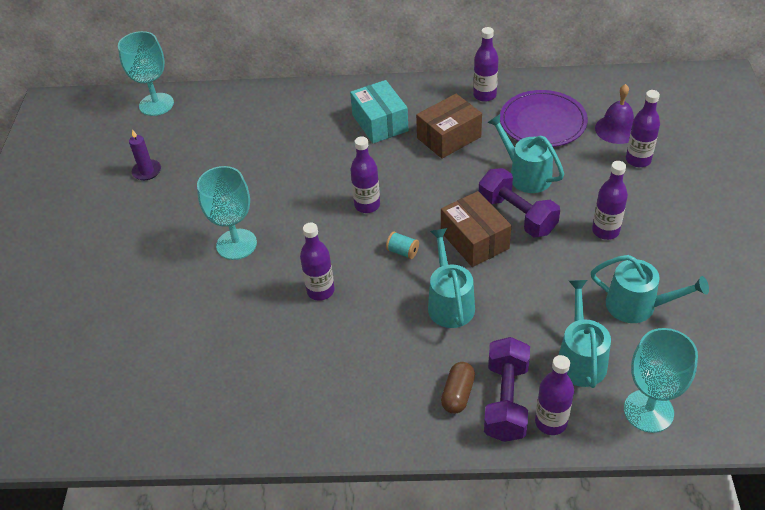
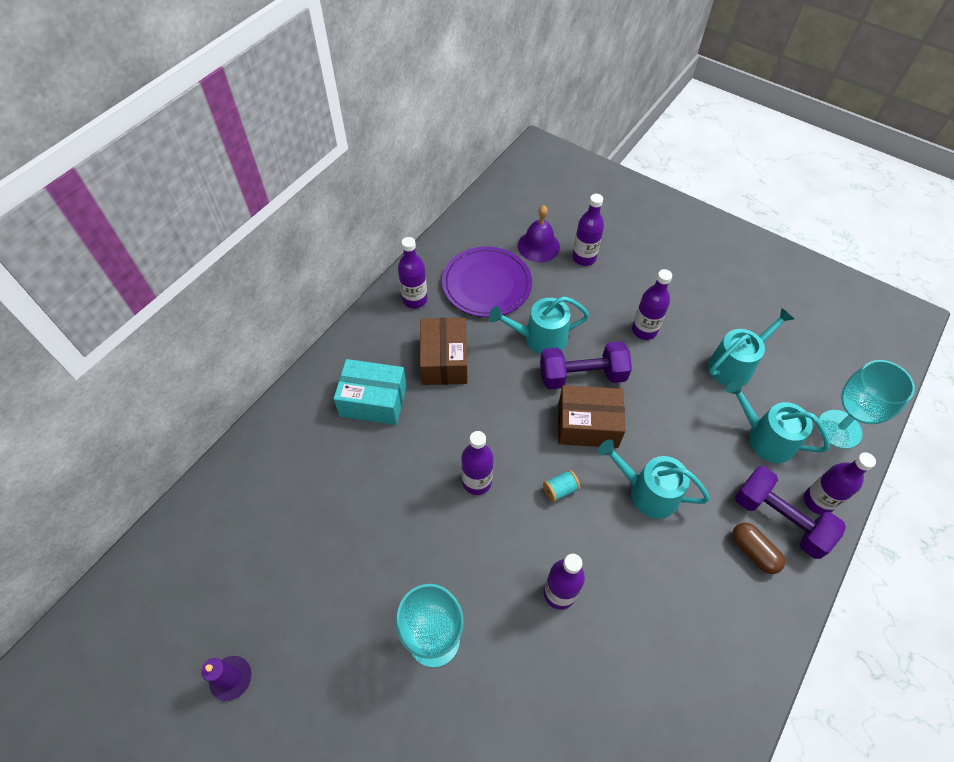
camera: 60 degrees left, 10 degrees up
turquoise goblet [118,31,174,116] -> none

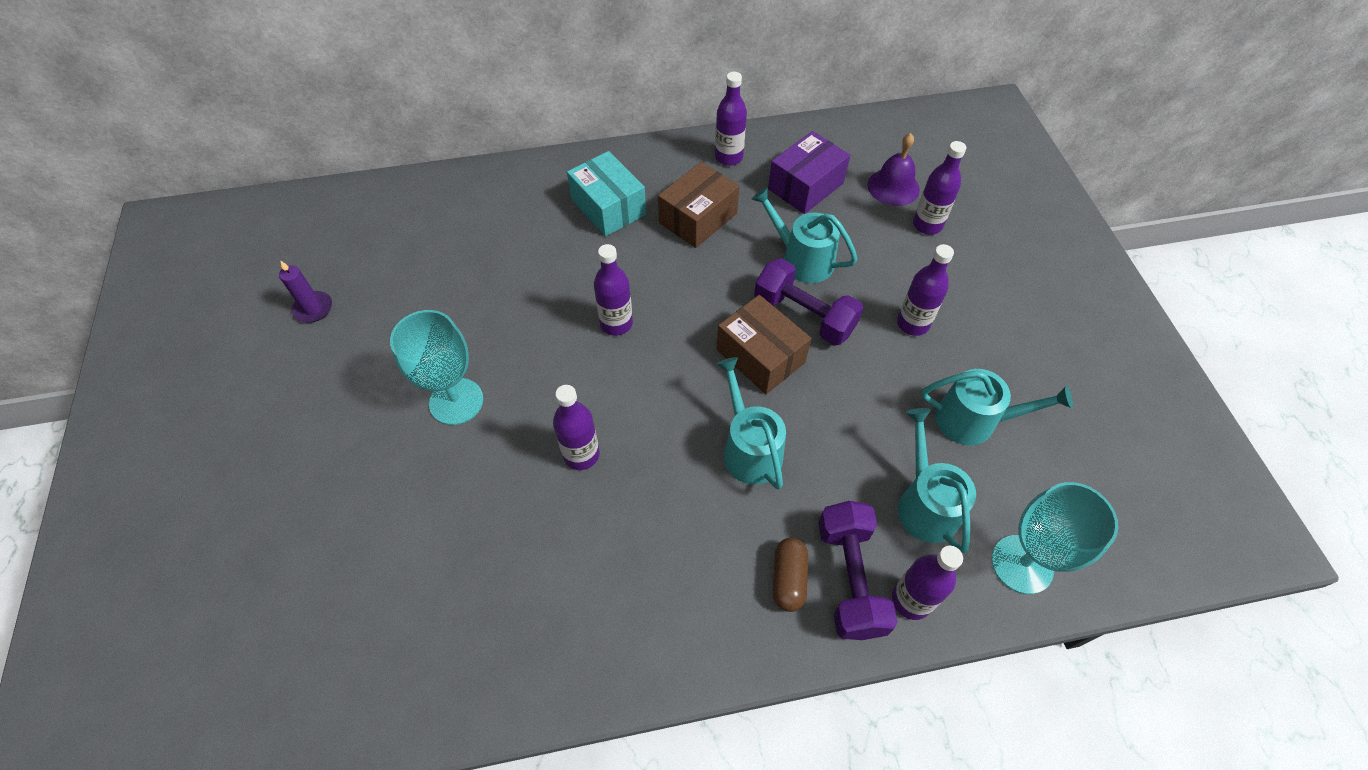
camera: 45 degrees right, 0 degrees up
purple plate [442,247,532,317] -> purple box [768,131,850,214]
turquoise spool [543,470,580,503] -> none

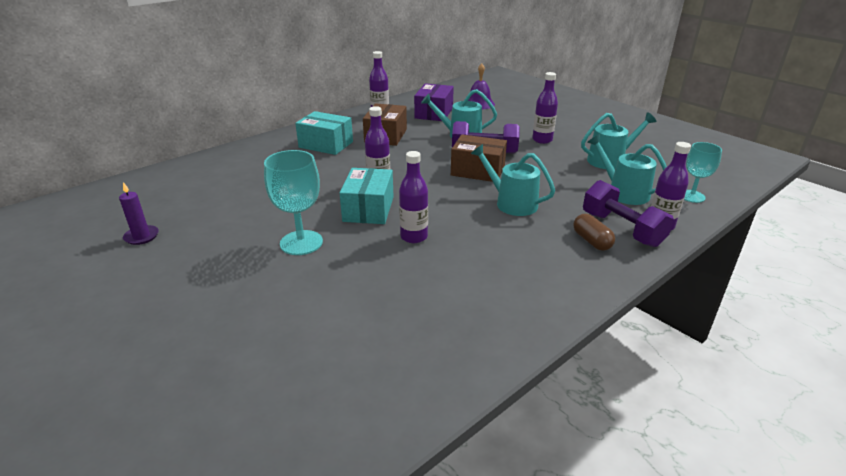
camera: 30 degrees left, 25 degrees down
purple bottle [913,141,966,235] -> none
turquoise goblet [992,482,1118,594] -> turquoise goblet [684,142,722,203], size x0.67
none -> turquoise box [340,168,393,224]

